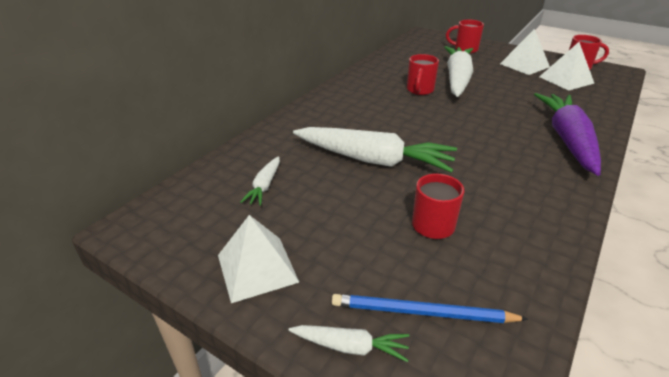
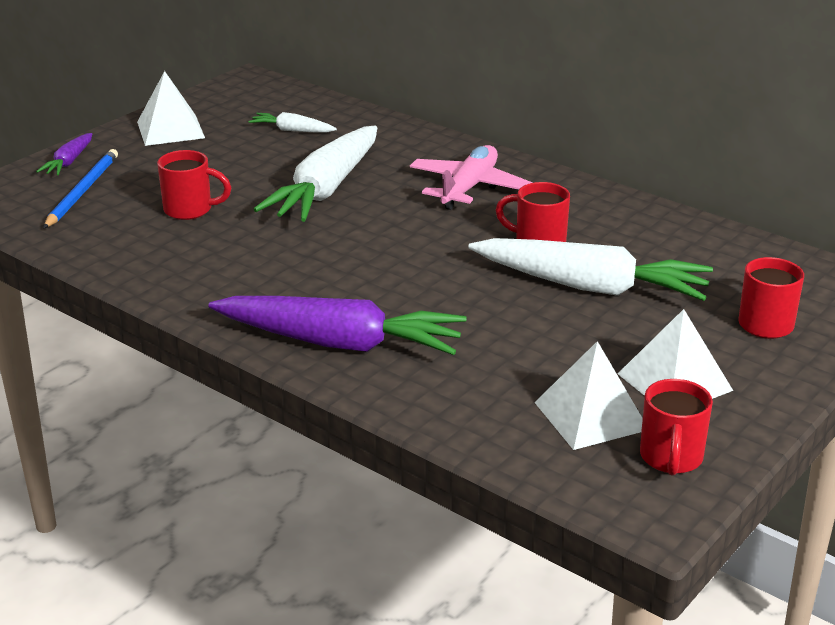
camera: 95 degrees right, 5 degrees down
white carrot [289,325,409,362] -> purple carrot [36,133,92,175]
none -> pink plane [410,145,532,210]

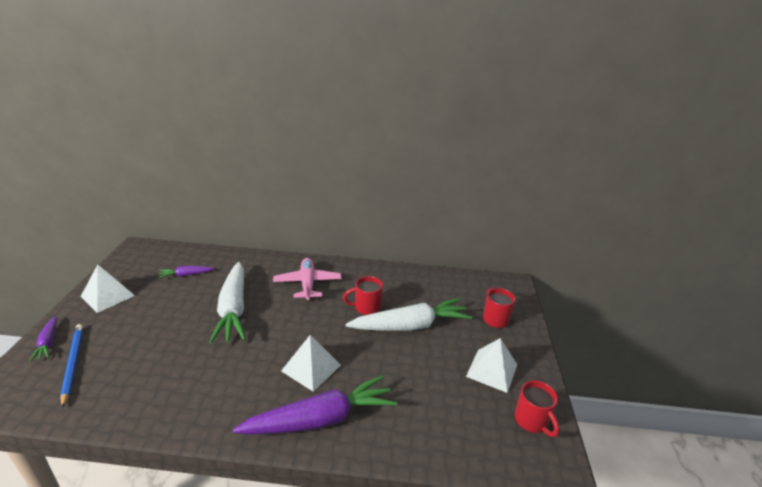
camera: 35 degrees left, 0 degrees up
red mug [157,150,231,220] -> none
white carrot [248,112,337,132] -> purple carrot [158,266,214,278]
white pyramid [534,341,643,450] -> white pyramid moved to [281,335,341,392]

